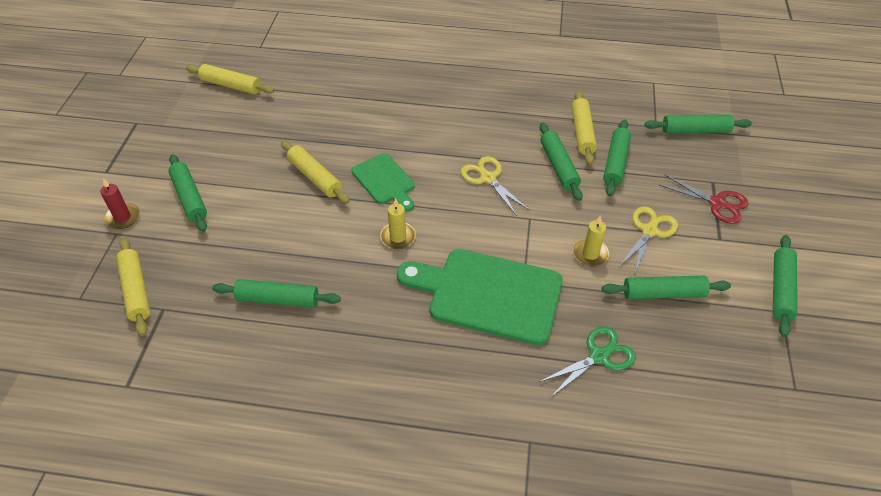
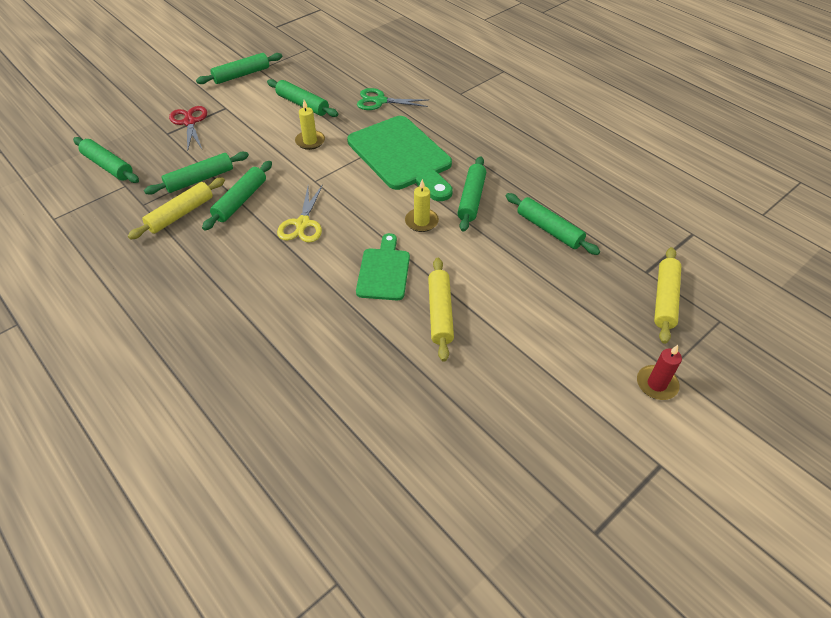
camera: 140 degrees left, 0 degrees up
green rolling pin [168,154,207,232] -> green rolling pin moved to [458,156,486,232]
yellow rolling pin [186,64,274,94] -> none
yellow scissors [619,206,678,273] -> none

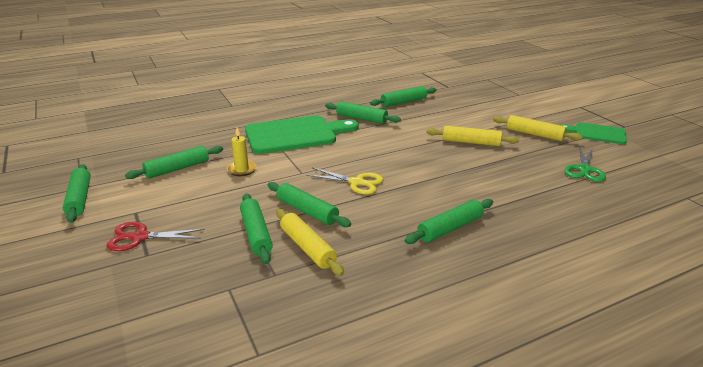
camera: 75 degrees left, 20 degrees down
green rolling pin [73,137,139,183] -> green rolling pin moved to [405,199,493,244]
green cutting board [356,233,410,300] -> green cutting board moved to [561,122,627,144]
green scissors [357,88,428,110] -> green scissors moved to [564,146,606,182]
yellow candle [405,179,439,232] -> none
red candle [637,345,682,400] -> none
yellow rolling pin [654,247,681,344] -> yellow rolling pin moved to [493,115,583,141]

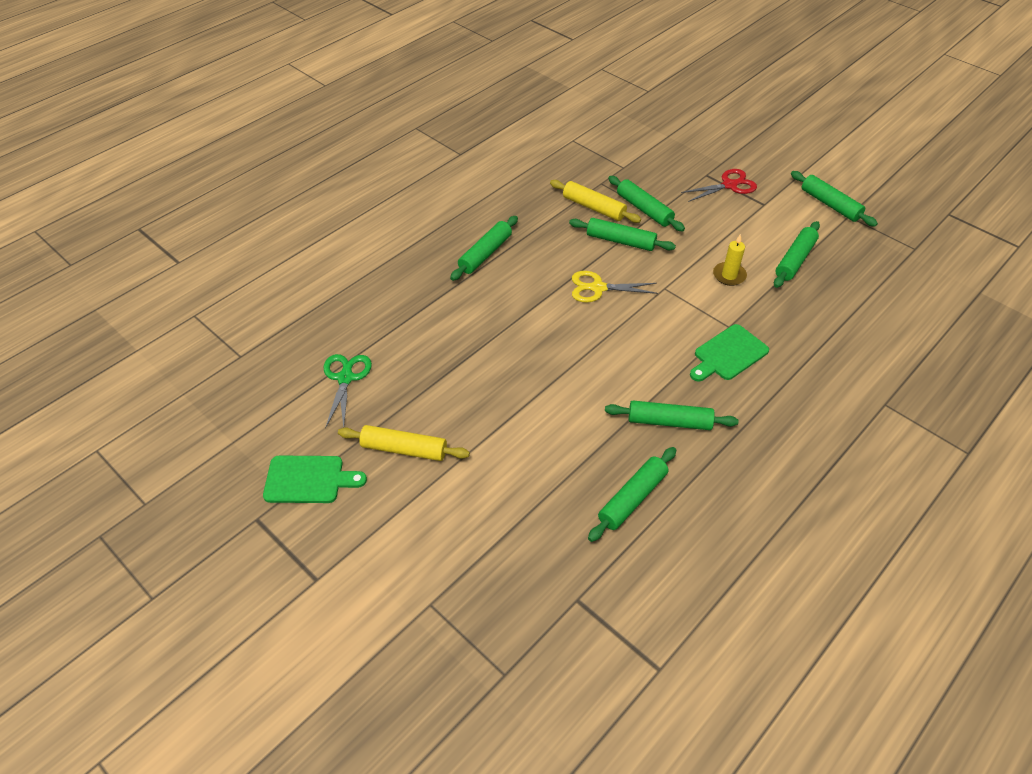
camera: 160 degrees right, 20 degrees up
green cutting board [245,115,359,154] -> green cutting board [690,324,769,381], size x0.56
yellow rolling pin [426,126,519,146] -> none

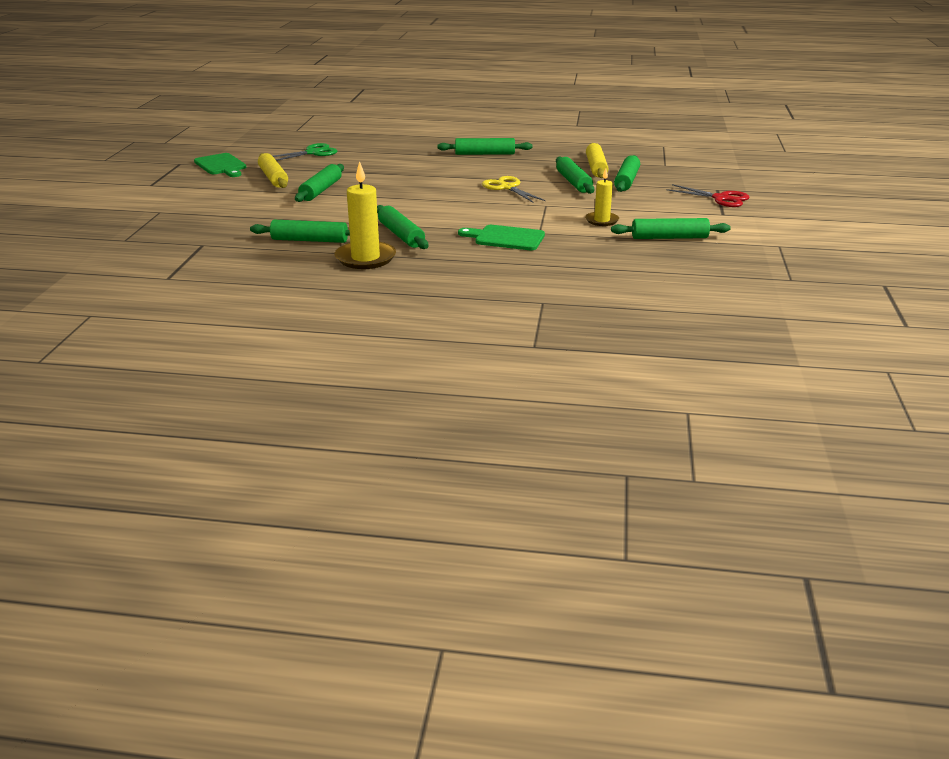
camera: 55 degrees right, 20 degrees down
green rolling pin [791,171,878,227] -> green rolling pin moved to [295,164,344,202]
none -> yellow candle [335,161,396,269]

